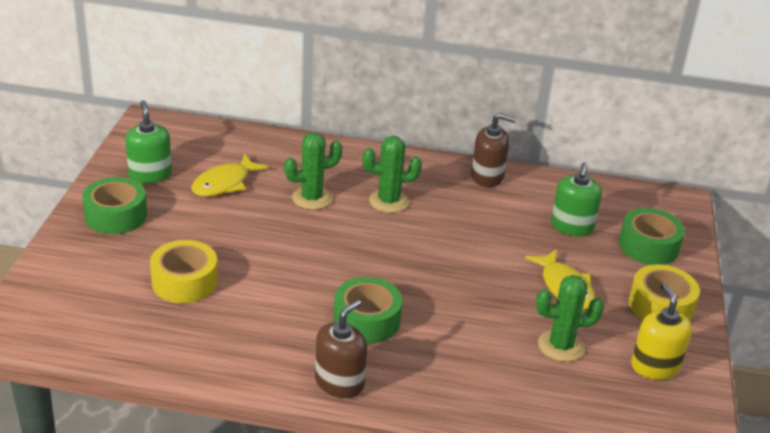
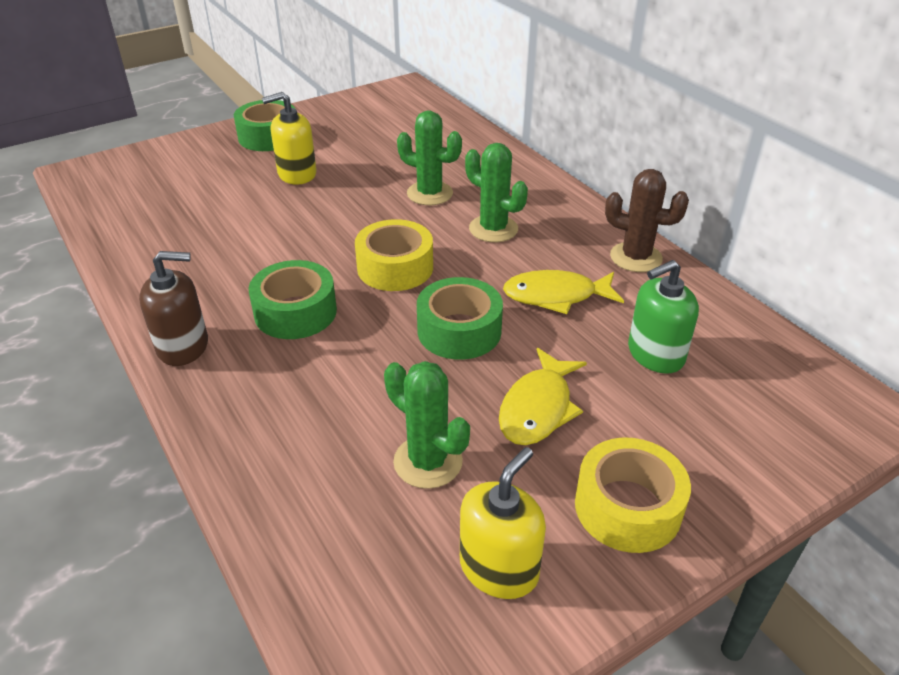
camera: 50 degrees right, 5 degrees up
green soap dispenser [125,100,172,183] -> none
yellow tape [150,240,218,303] -> yellow tape moved to [355,219,433,291]
yellow fish [191,154,268,197] -> yellow fish moved to [503,270,624,314]
brown soap dispenser [471,113,516,187] -> brown cactus [605,169,689,272]
green tape [619,208,685,265] -> green tape moved to [417,277,503,360]
none -> yellow soap dispenser [262,92,316,185]

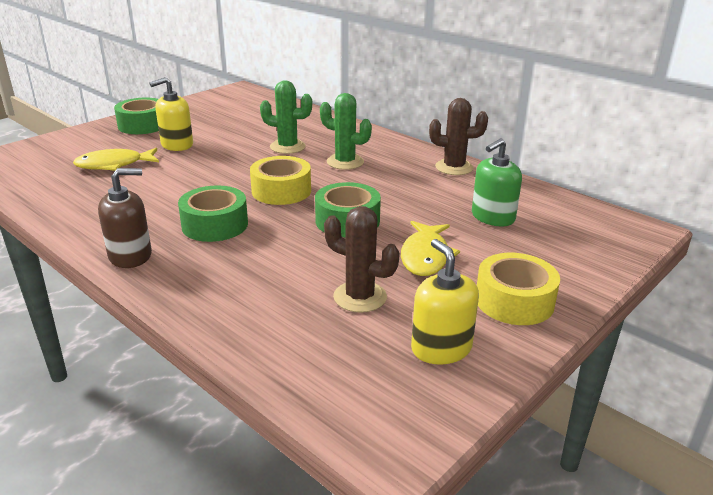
camera: 15 degrees left, 10 degrees down
green cactus [384,361,470,489] -> brown cactus [324,206,400,313]
yellow soap dispenser [460,447,546,599] -> yellow soap dispenser turned 45 degrees counterclockwise [411,239,479,365]
yellow fish [503,270,624,314] -> yellow fish moved to [73,148,159,171]

